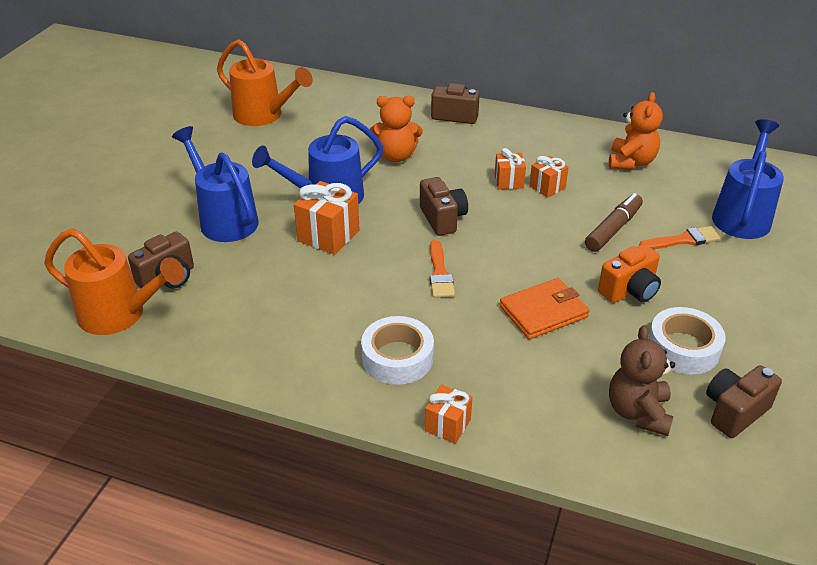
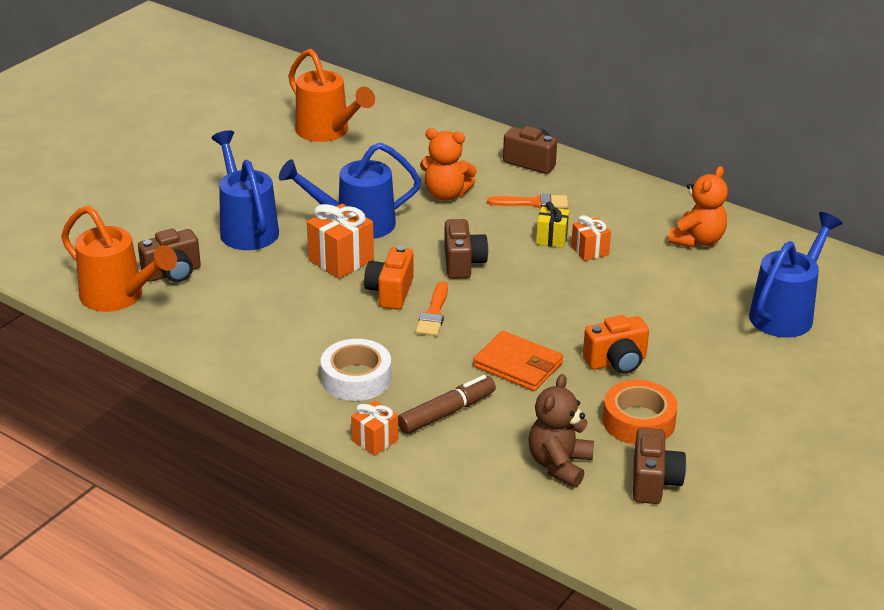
camera: 15 degrees right, 5 degrees down
orange gift [495,148,526,189] -> yellow gift [536,201,570,248]
orange wallet [500,278,589,339] -> orange wallet turned 45 degrees clockwise [473,331,563,391]
brown marker [585,193,643,252] -> brown marker moved to [398,375,496,434]
orange brush [639,226,721,249] -> orange brush moved to [487,194,568,209]
white tape [648,307,726,374] -> orange tape [603,380,678,445]
brown camera [706,365,782,438] -> brown camera turned 120 degrees clockwise [633,428,686,504]
none -> orange camera [364,246,413,310]

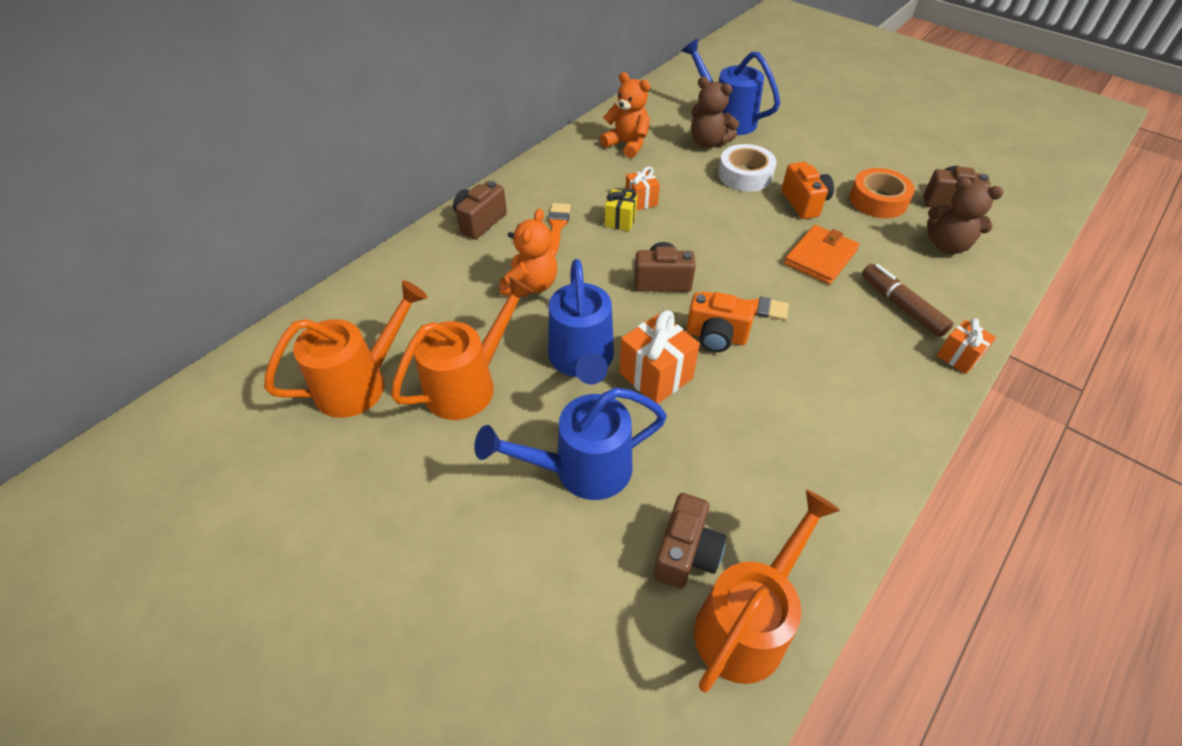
camera: 85 degrees left, 15 degrees up
brown camera [138,228,201,282] -> brown camera turned 45 degrees clockwise [654,493,726,589]
white tape [321,339,391,401] -> white tape moved to [718,144,777,192]
none -> orange watering can [391,276,534,420]
none -> brown teddy bear [691,77,739,148]

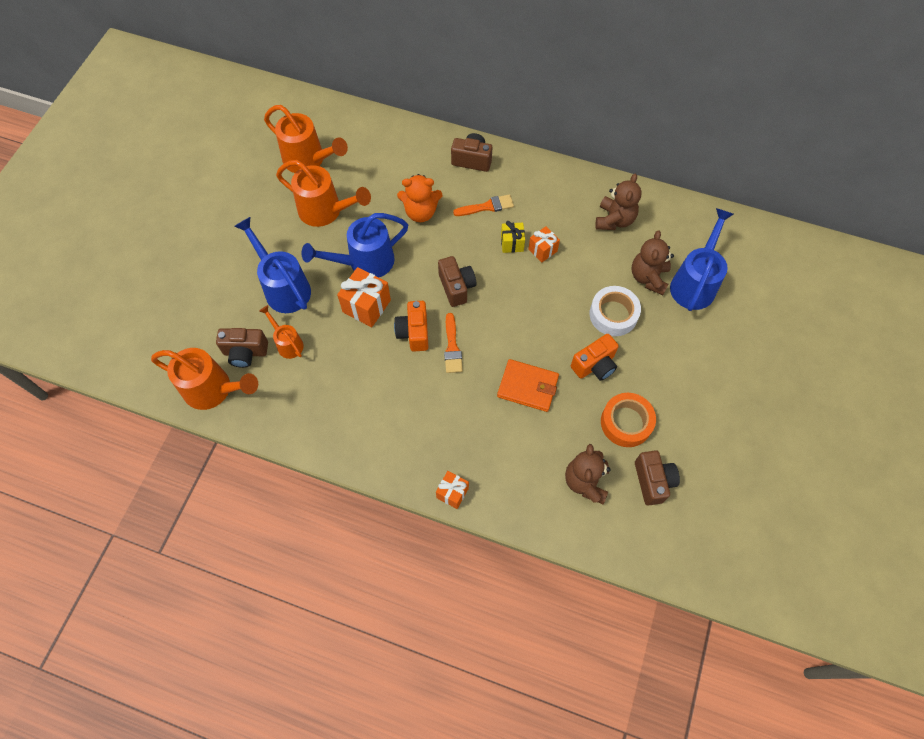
camera: 70 degrees right, 15 degrees up
orange teddy bear [600,72,650,158] -> brown teddy bear [595,174,642,230]
brown marker [862,264,954,337] -> none
none -> orange watering can [259,305,304,359]

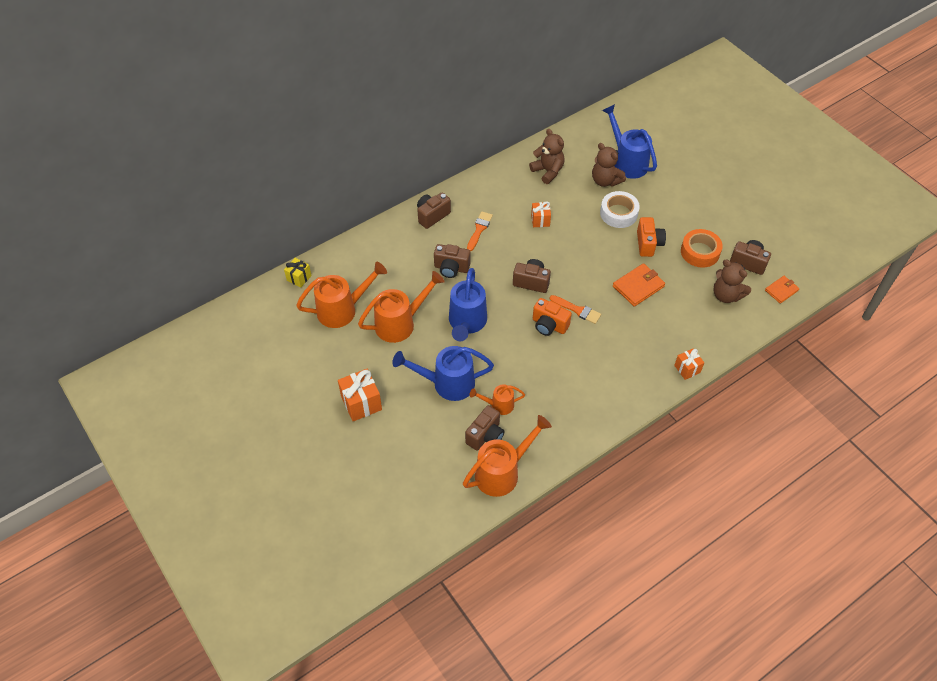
camera: 55 degrees left, 10 degrees down
orange gift [337,267,391,327] -> orange gift moved to [338,369,382,422]
orange teddy bear [397,174,442,222] -> brown camera [434,244,471,278]
yellow gift [501,221,525,253] -> yellow gift moved to [284,258,312,288]
none -> orange wallet [765,276,800,304]

